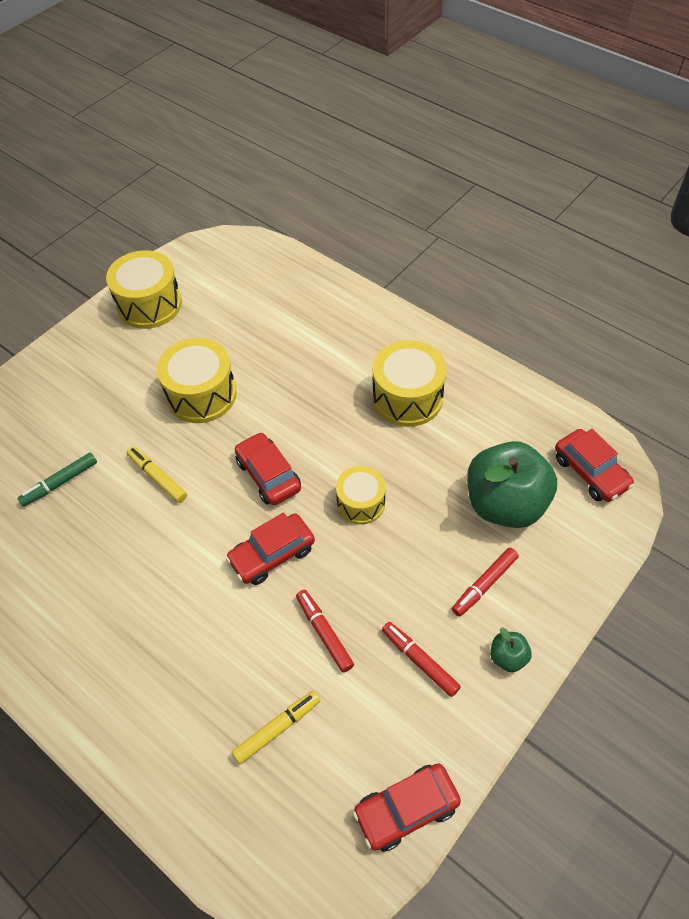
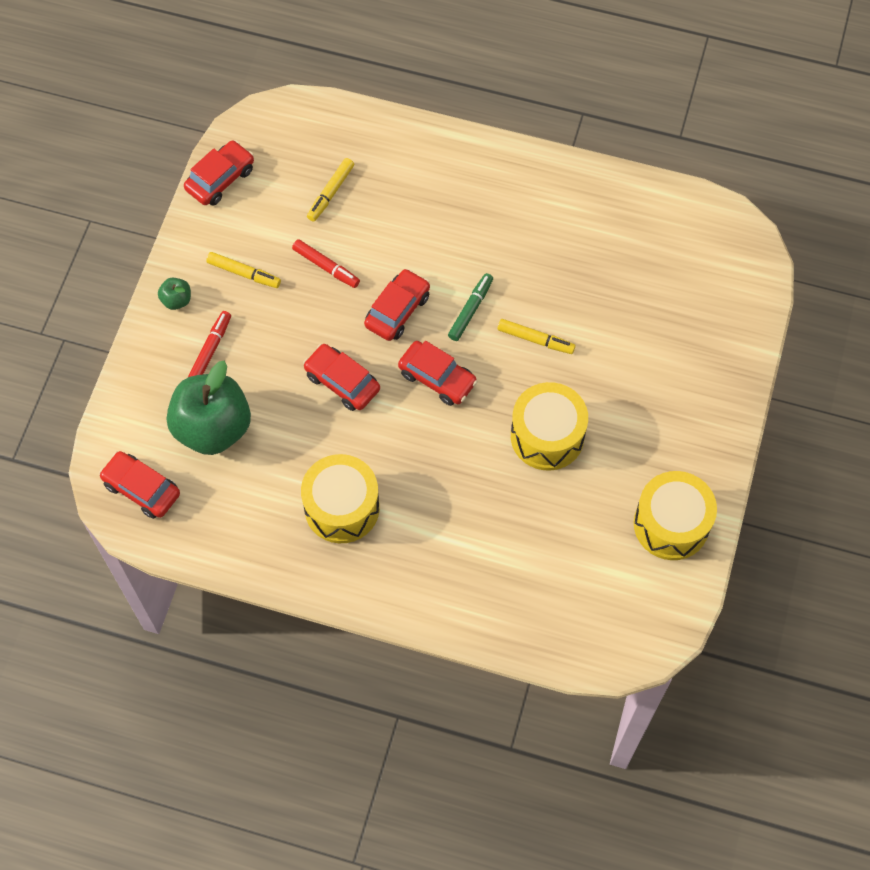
camera: 155 degrees right, 10 degrees up
green marker [18,452,97,507] -> green marker moved to [448,273,493,341]
yellow drum [336,466,386,524] -> red car [303,344,380,411]
red marker [382,622,461,697] -> yellow marker [206,252,281,288]

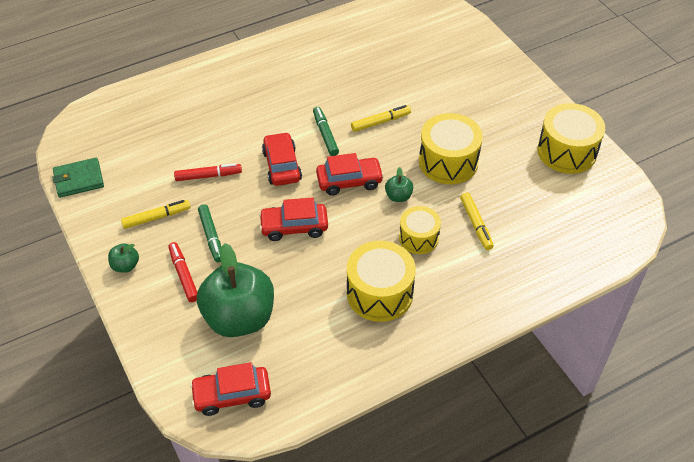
camera: 45 degrees left, 15 degrees down
red car [184,140,254,206] -> green wallet [53,158,104,198]
yellow marker [307,158,354,222] -> yellow marker moved to [460,193,494,250]
none -> green marker [198,204,221,262]
none -> green apple [385,167,413,202]
none -> yellow drum [399,206,441,254]

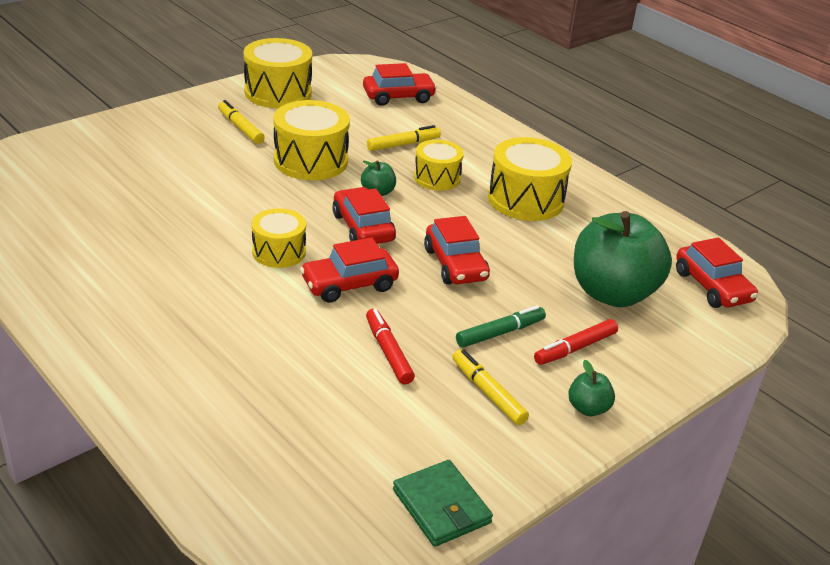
camera: 105 degrees left, 15 degrees down
green marker [313,107,339,156] -> yellow drum [252,208,306,268]
yellow marker [351,105,411,132] -> yellow marker moved to [218,100,265,144]
none -> red car [363,63,437,106]

